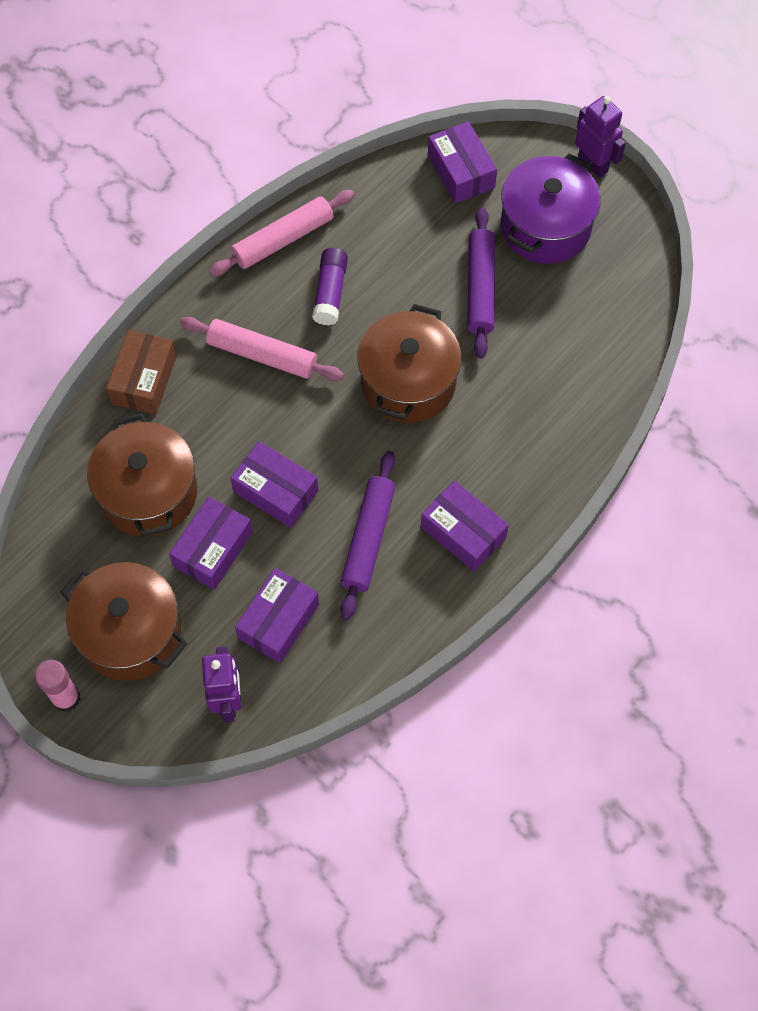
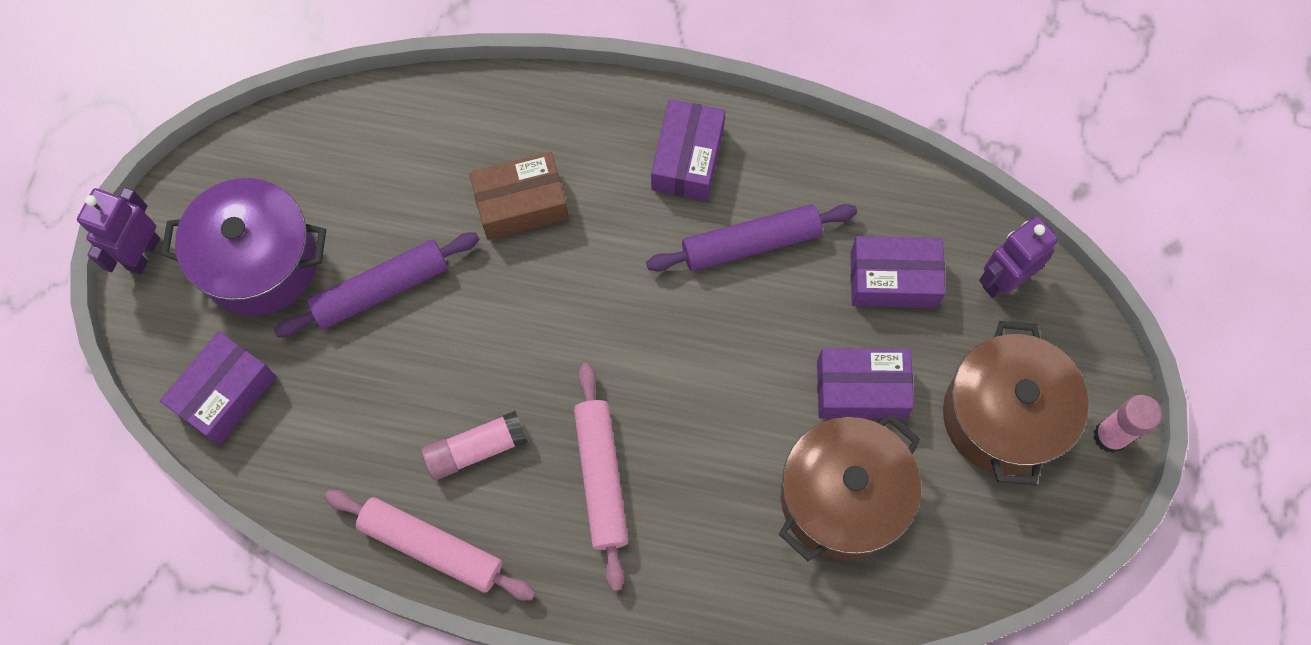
camera: 120 degrees left, 5 degrees up
brown box [106,330,177,414] -> brown box moved to [469,152,568,240]
purple box [231,441,318,528] -> none
purple glue stick [312,248,348,326] -> pink glue stick [421,411,528,480]
brown pot [357,304,461,423] -> none

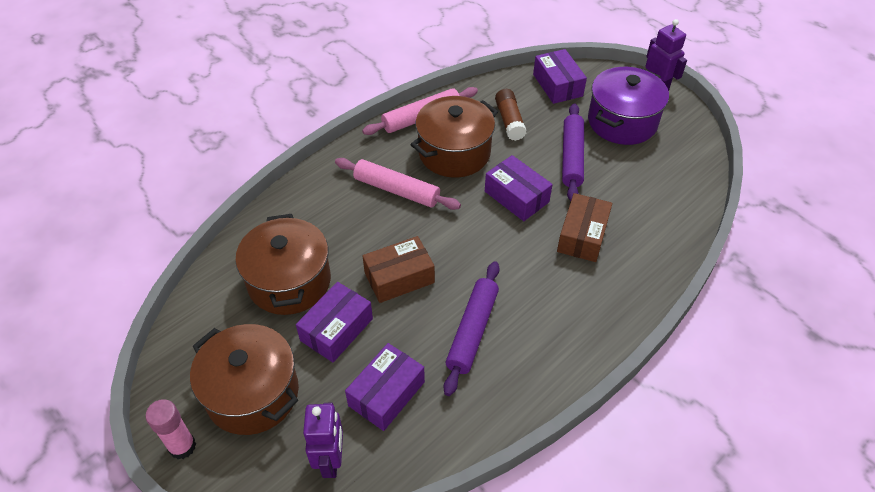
camera: 125 degrees right, 20 degrees down
pink glue stick [421,411,528,480] -> brown pot [410,96,498,178]
purple box [651,99,726,201] -> purple box moved to [485,155,553,221]
none -> brown box [363,236,435,303]
none -> brown glue stick [495,89,527,141]

